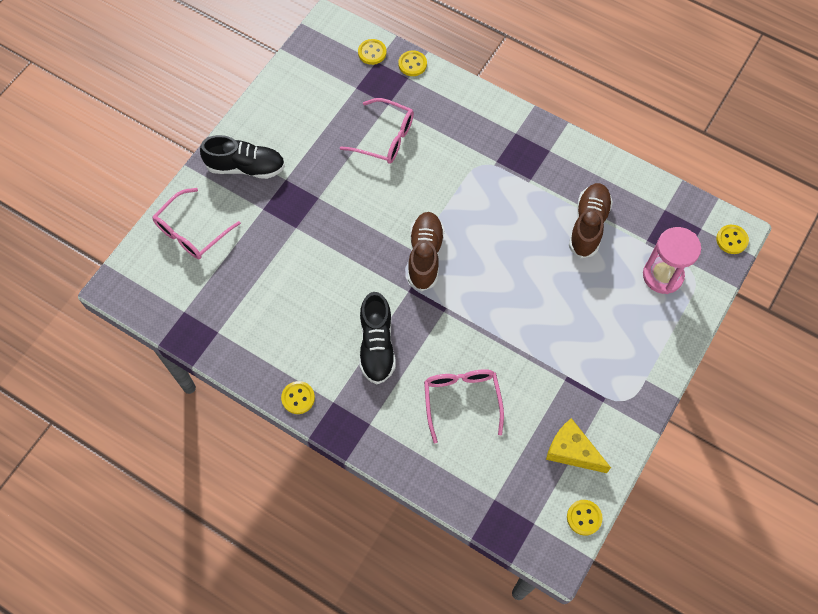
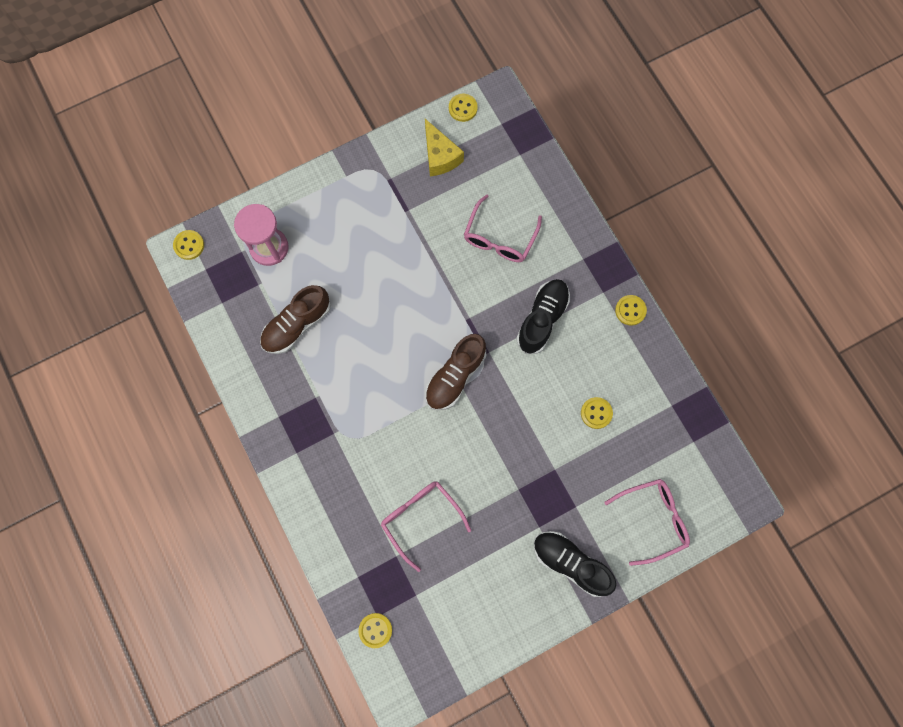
camera: 150 degrees left, 10 degrees up
yellow button [398,50,427,76] -> yellow button moved to [581,397,613,429]

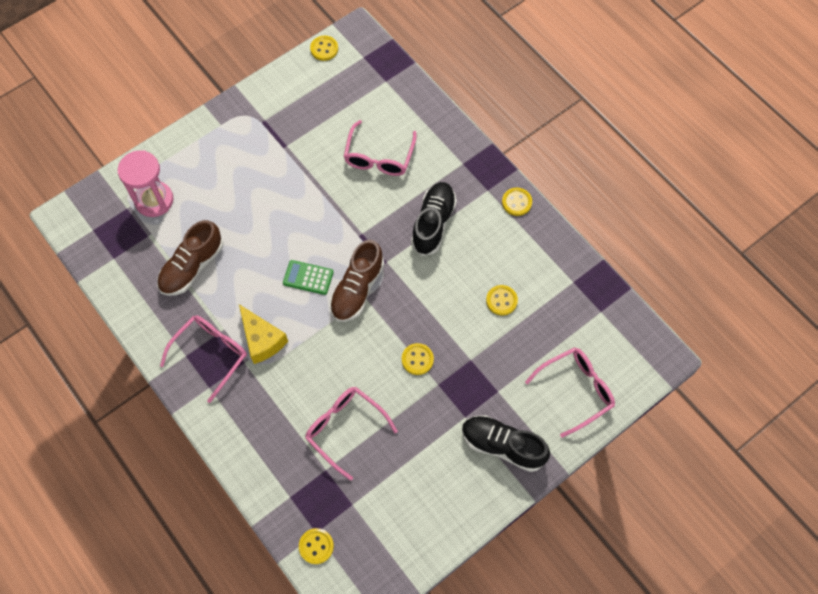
camera: 10 degrees left, 10 degrees down
yellow button [173,230,204,260] -> yellow button moved to [402,343,434,375]
yellow cheese [425,119,464,176] -> yellow cheese moved to [239,304,288,364]
none -> pink glasses [160,315,247,403]
none -> green calculator [283,260,333,295]

